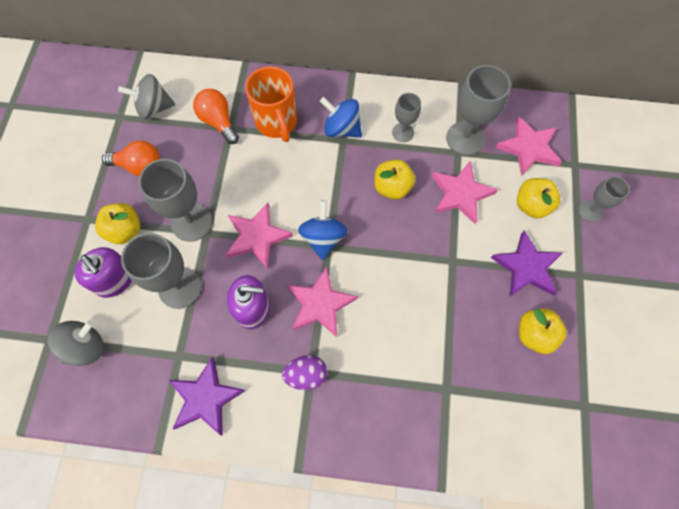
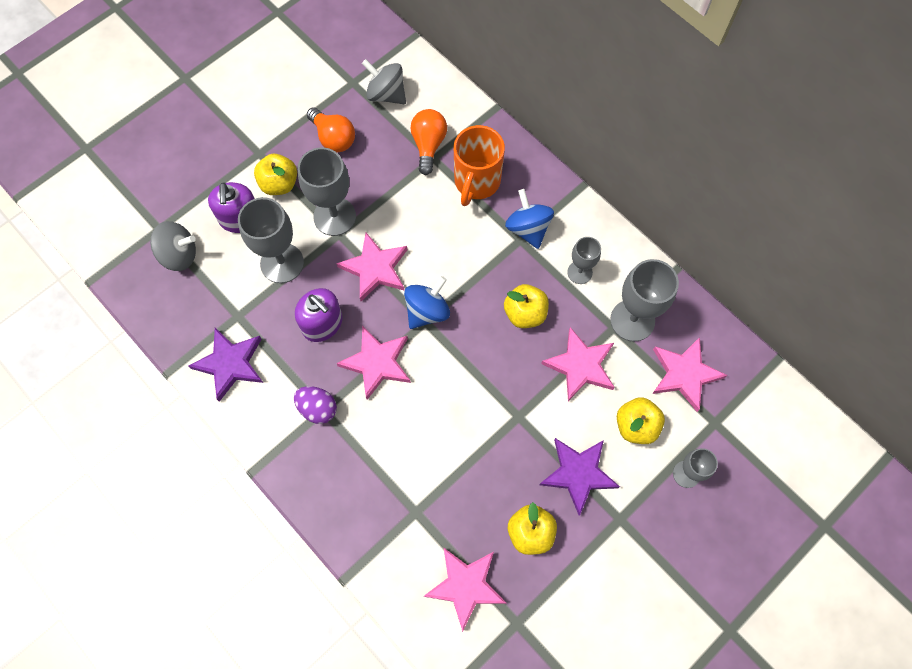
camera: 40 degrees right, 0 degrees up
none -> pink star [424,548,506,632]

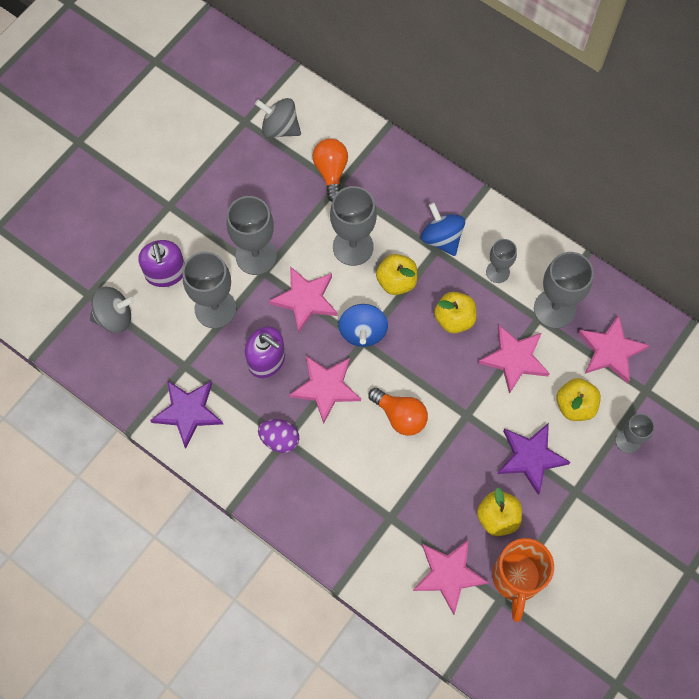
camera: 10 degrees left, 0 degrees up
yellow apple [254,154,297,195] -> yellow apple moved to [376,254,417,295]
orange light bulb [307,107,355,152] -> orange light bulb moved to [368,388,428,436]
blue spinning top [404,276,450,329] -> blue spinning top turned 150 degrees clockwise [338,304,388,347]
orange mug [454,125,505,206] -> orange mug moved to [492,538,554,622]
none -> grey goblet [330,186,377,266]

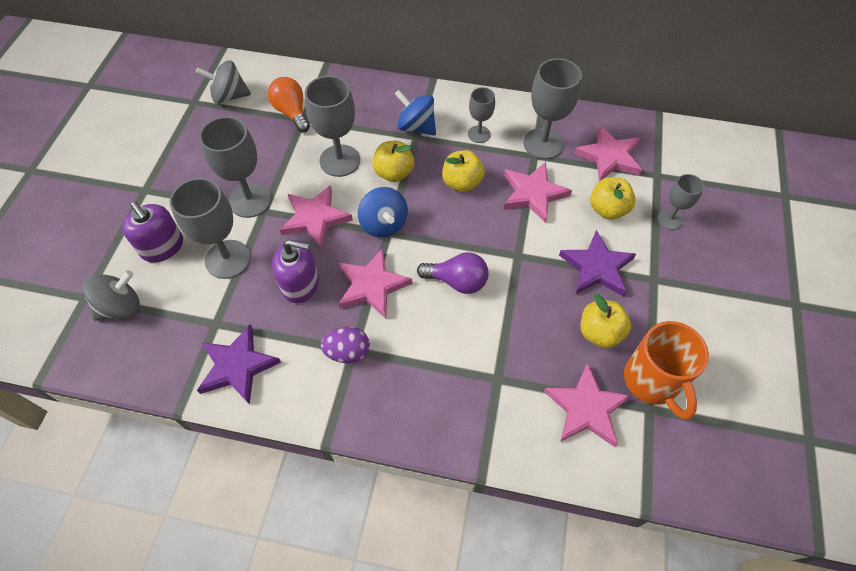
camera: 25 degrees left, 10 degrees down
orange light bulb [368,388,428,436] -> purple light bulb [417,252,489,294]

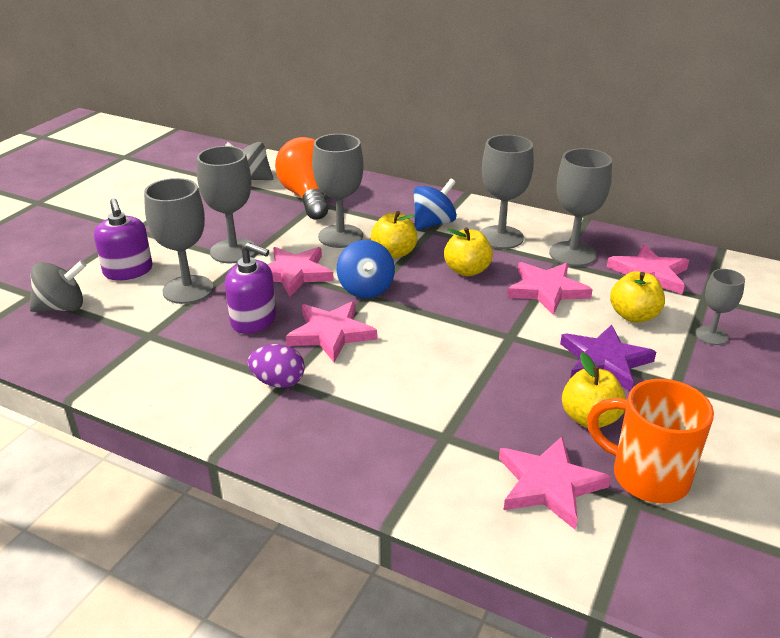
camera: 15 degrees right, 25 degrees down
purple star [197,324,281,405] -> none
orange light bulb [268,77,310,132] -> orange light bulb [275,137,329,220], size x1.56
blue spinning top [394,89,436,135] -> blue spinning top turned 90 degrees clockwise [414,179,457,230]
purple light bulb [417,252,489,294] -> none
grey goblet [468,87,495,143] -> grey goblet [480,135,534,249], size x1.73
orange mug [624,321,709,420] -> orange mug turned 120 degrees clockwise [587,379,714,503]

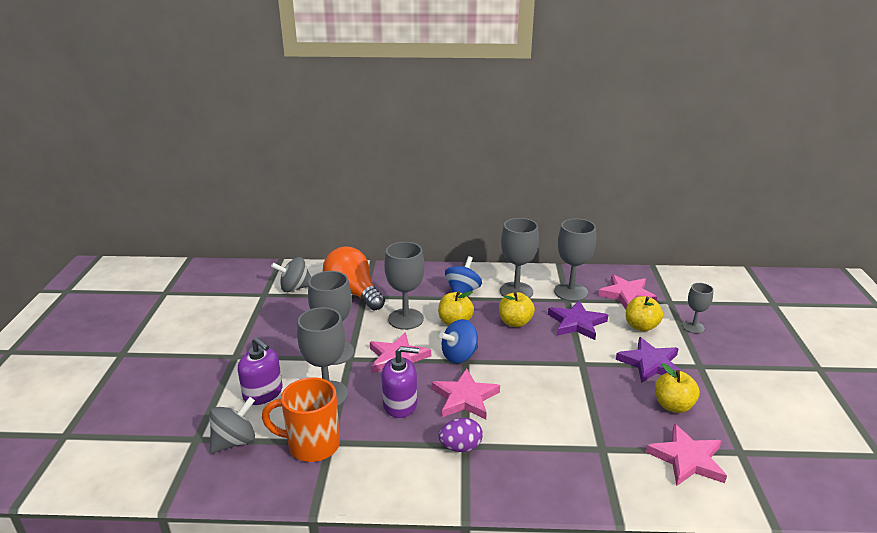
camera: 25 degrees left, 5 degrees down
blue spinning top [337,240,395,298] -> blue spinning top turned 90 degrees clockwise [439,319,478,363]
pink star [507,262,593,315] -> purple star [548,301,608,340]
orange mug [587,379,714,503] -> orange mug moved to [262,377,340,462]

